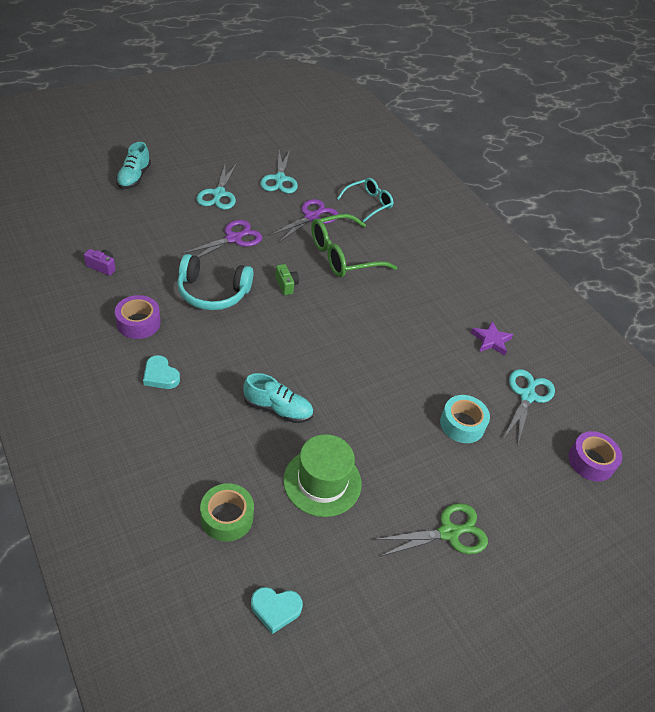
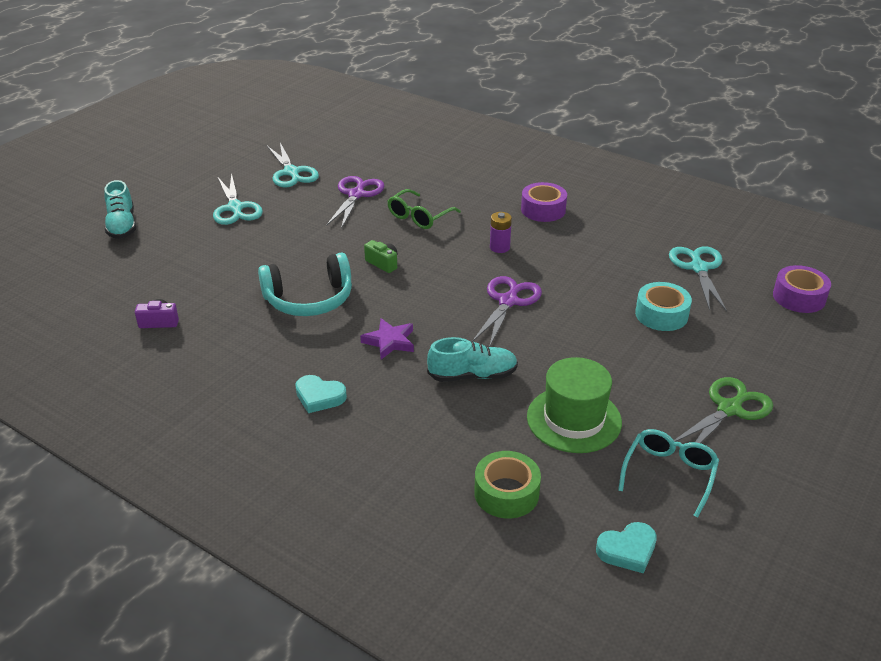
camera: 20 degrees left, 10 degrees down
purple tape [115,295,161,339] -> purple tape moved to [521,182,567,222]
purple scissors [181,220,262,258] -> purple scissors moved to [473,276,542,347]
green glasses [311,214,398,277] -> green glasses [387,189,461,229], size x0.64
turquoise glasses [337,178,394,222] -> turquoise glasses moved to [618,429,719,518]
purple star [471,321,513,356] -> purple star moved to [360,318,414,359]
none -> purple battery [490,212,512,253]

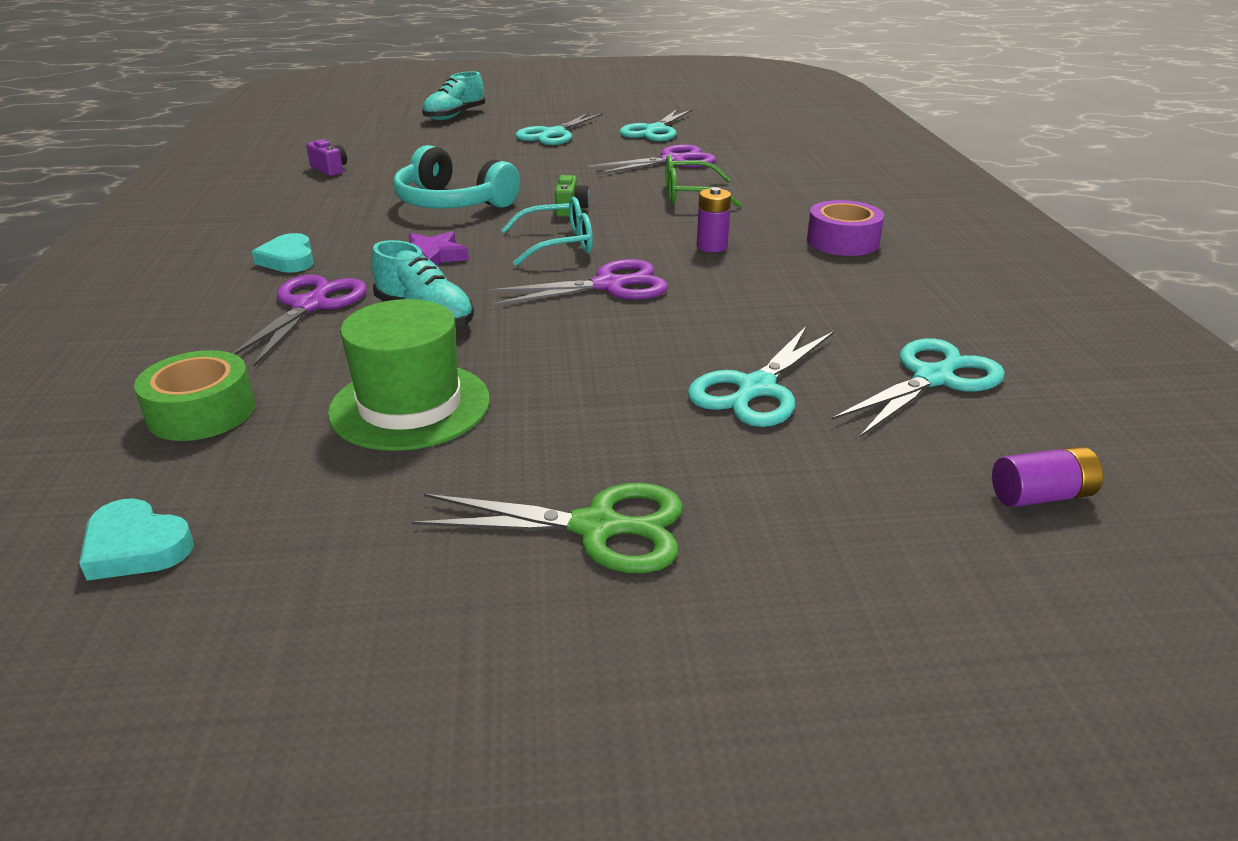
camera: 50 degrees right, 5 degrees down
turquoise glasses [618,429,719,518] -> turquoise glasses moved to [501,197,593,266]
turquoise tape [635,282,692,331] -> turquoise scissors [688,325,834,427]
purple tape [773,265,831,313] -> purple battery [992,446,1103,507]
none -> purple scissors [233,275,367,367]

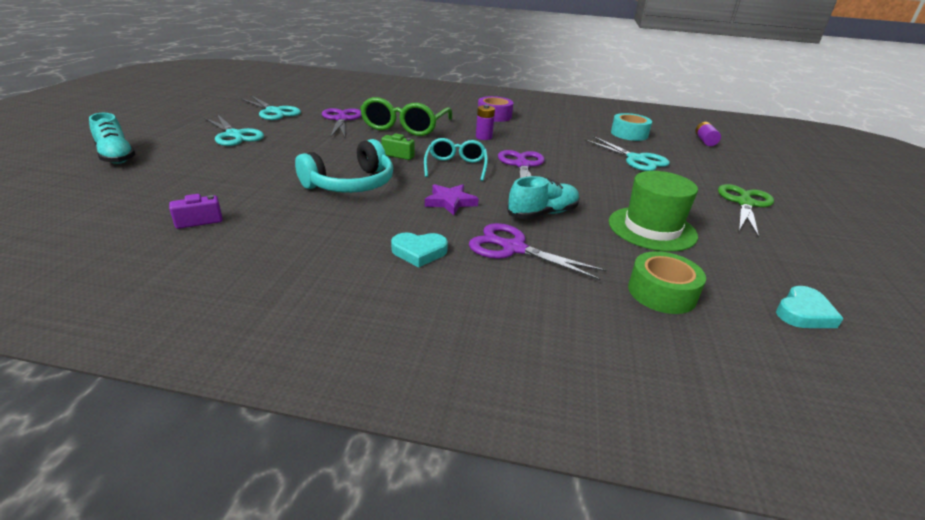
camera: 75 degrees left, 0 degrees up
green glasses [665,155,741,208] -> green glasses [360,97,452,136], size x1.57
turquoise scissors [831,338,1005,437] -> turquoise tape [611,113,652,141]

